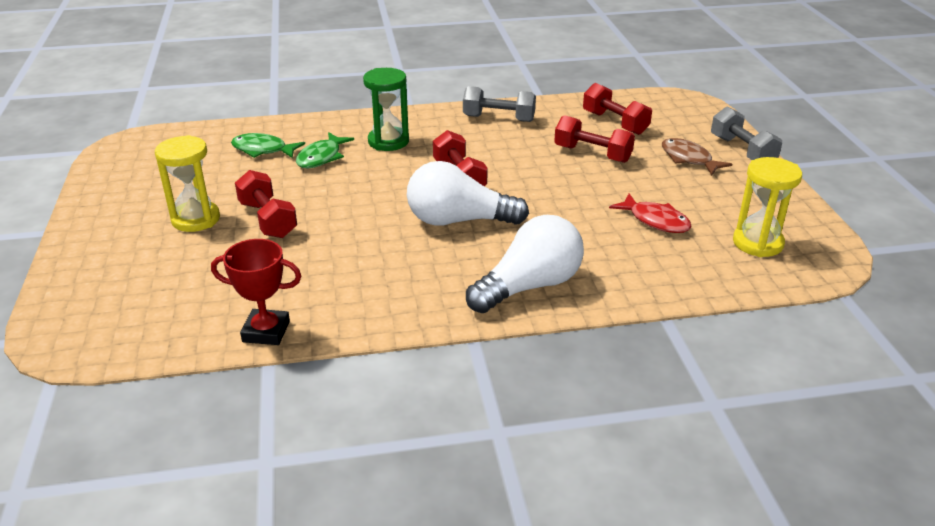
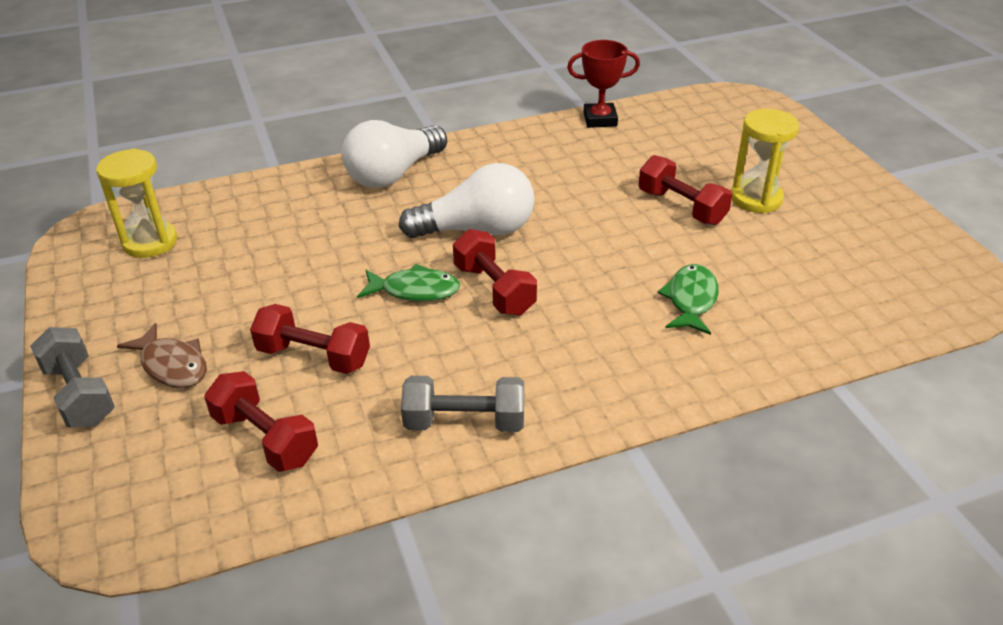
camera: 170 degrees right, 5 degrees up
green fish [231,133,305,158] -> green fish moved to [357,264,460,301]
green hourglass [363,68,409,151] -> none
red fish [609,194,691,233] -> none

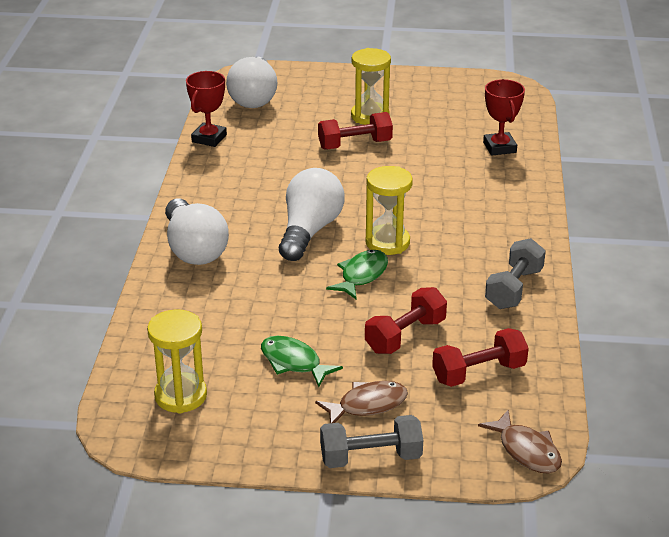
camera: 65 degrees left, 5 degrees down
red dumbbell [453,229,537,315] -> yellow hourglass [365,166,413,255]
green fish [657,264,719,335] -> green fish moved to [261,336,343,387]
none -> white light bulb [226,57,278,108]
none -> brown fish [478,410,562,473]
none -> red trophy [483,79,525,156]

